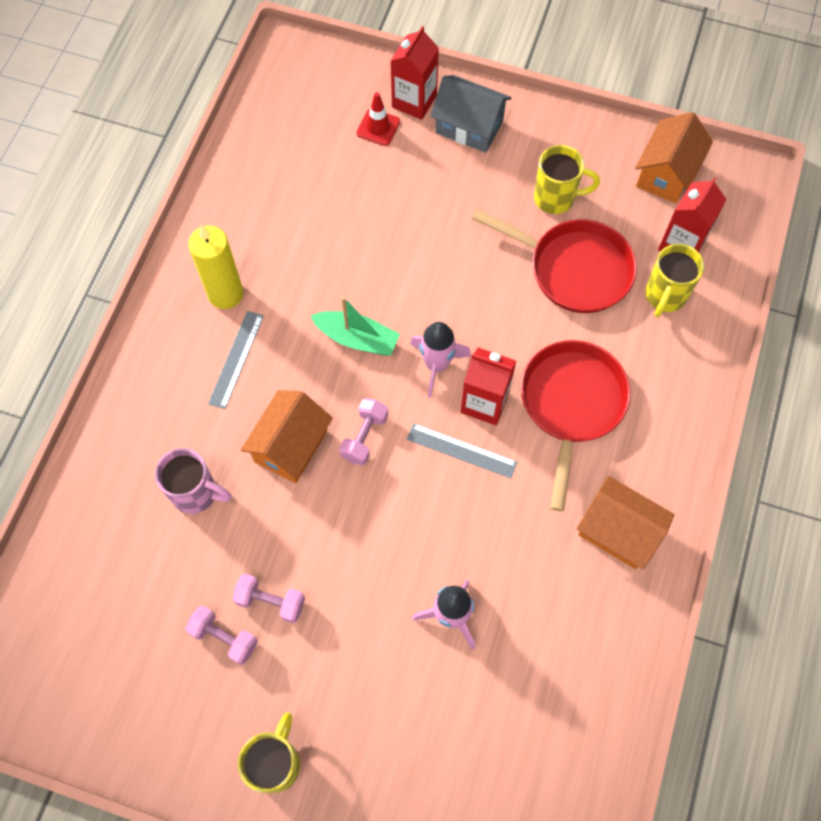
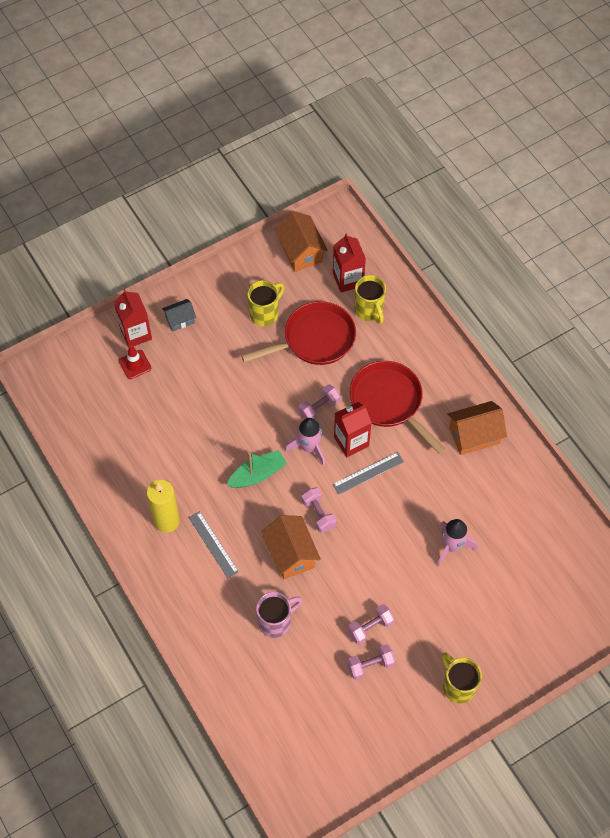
camera: 50 degrees left, 5 degrees down
grey house [430,75,512,153] -> grey house [162,299,196,332], size x0.60
none -> pink dumbbell [298,384,340,420]

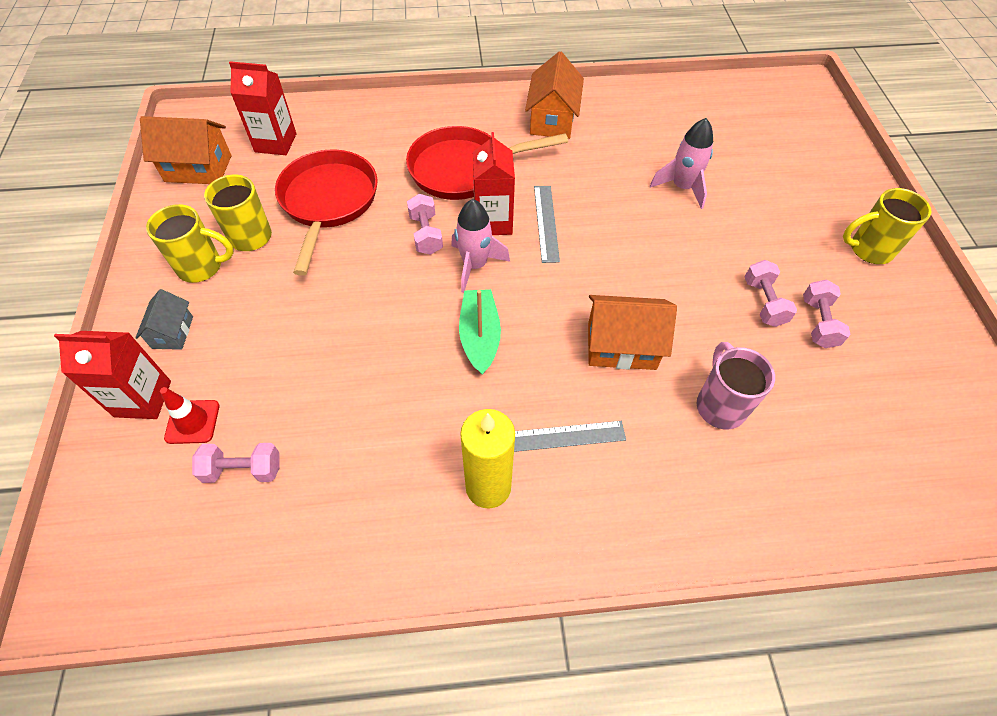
camera: 65 degrees left, 5 degrees down
pink dumbbell [301,487,336,533] -> pink dumbbell moved to [192,443,279,483]
yellow mug [355,275,386,324] -> yellow mug moved to [146,204,234,283]

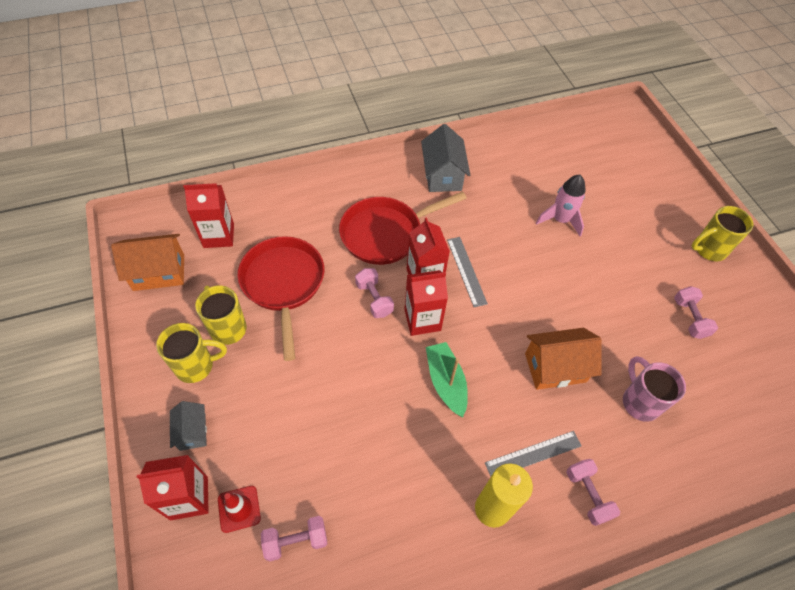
camera: 15 degrees left, 0 degrees up
pink rocket [451,199,510,293] -> red carton [404,270,448,336]
orange house [525,51,584,139] -> grey house [421,124,470,192]
pink dumbbell [745,260,797,327] -> pink dumbbell moved to [566,459,620,526]

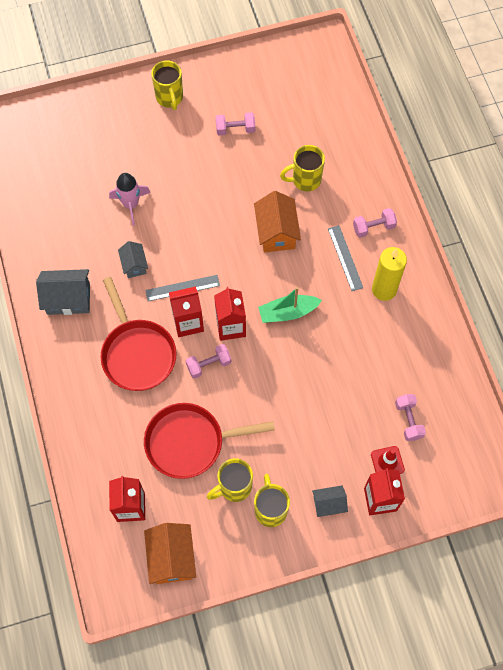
camera: 85 degrees left, 10 degrees up
pink mug [623,356,686,422] -> yellow mug [280,145,325,191]
none -> grey house [118,241,148,278]

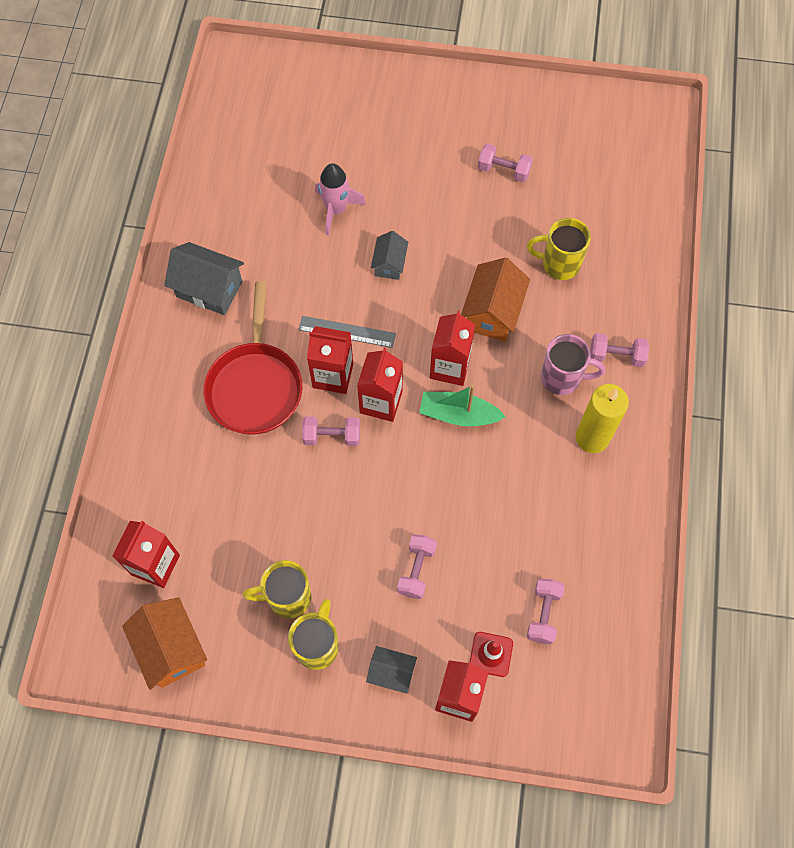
camera: 25 degrees right, 0 degrees up
grey house [118,241,148,278] -> grey house moved to [371,231,408,280]
red pan [144,403,275,479] -> none
orange house [144,523,196,584] -> orange house turned 45 degrees counterclockwise [122,597,207,690]
yellow mug [151,60,183,110] -> none
grey ruler [328,225,363,291] -> pink mug [541,334,605,395]
none -> pink dumbbell [397,534,437,599]
none -> red carton [430,311,475,386]

